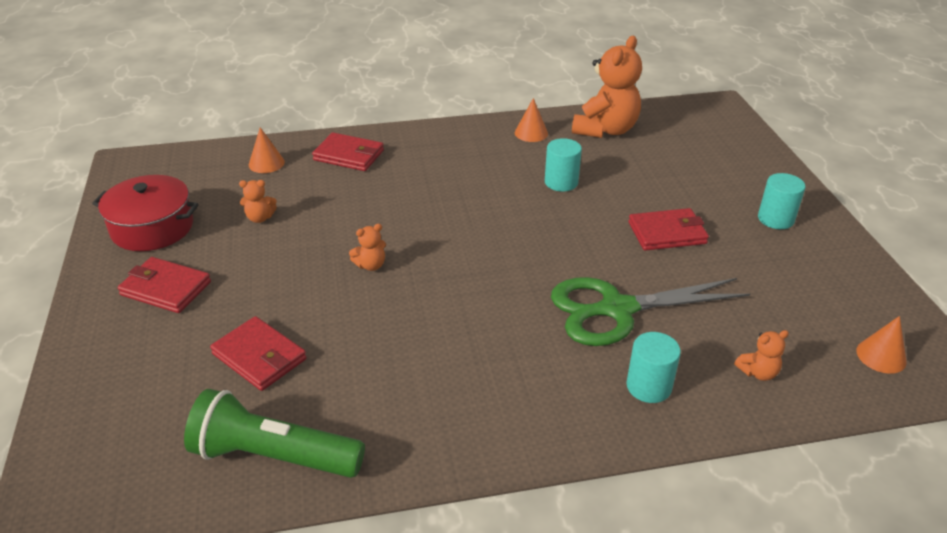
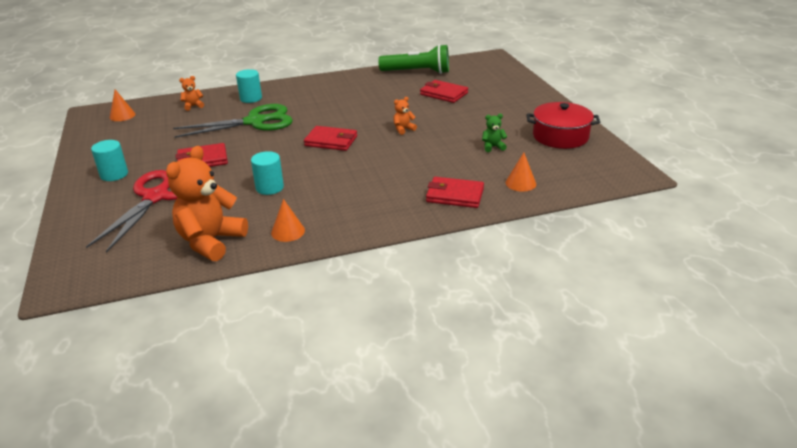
camera: 175 degrees right, 5 degrees down
red wallet [118,257,211,313] -> red wallet moved to [304,126,357,151]
orange teddy bear [239,180,277,223] -> green teddy bear [482,114,507,152]
none -> red scissors [86,170,178,253]

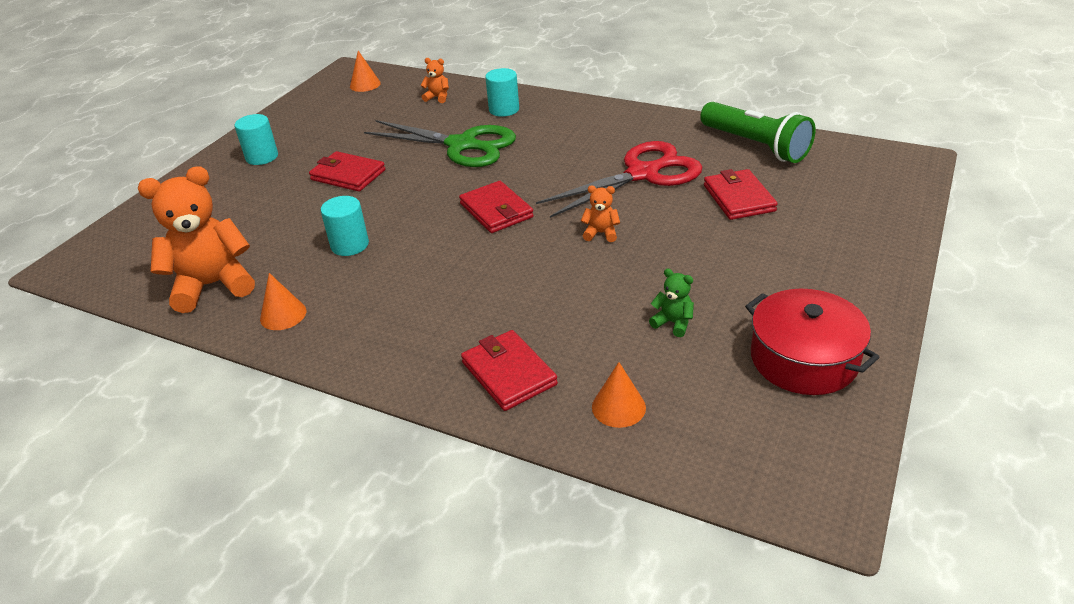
camera: 45 degrees right, 5 degrees up
red scissors [86,170,178,253] -> red scissors moved to [536,141,703,218]

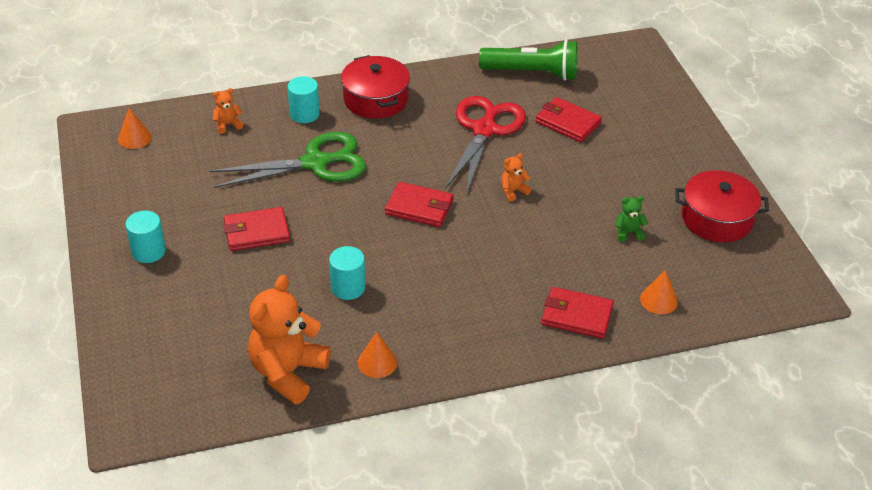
camera: 45 degrees left, 5 degrees up
none -> red pot [341,55,410,119]

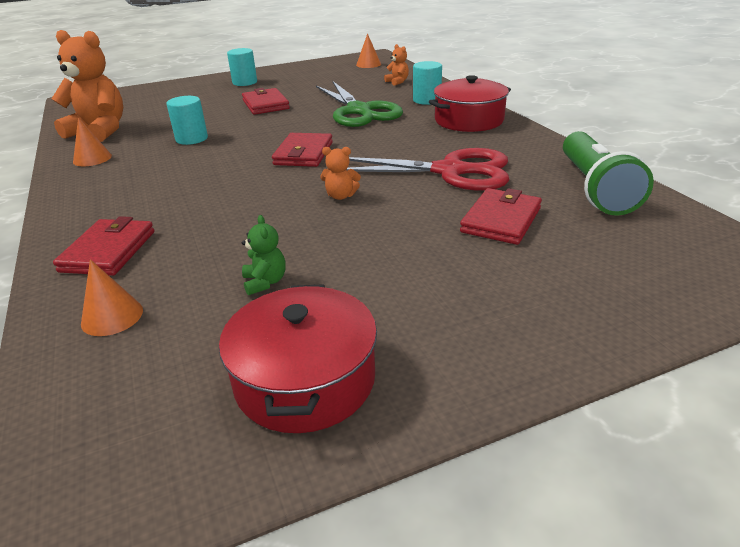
camera: 85 degrees right, 10 degrees down
orange teddy bear [501,153,531,202] -> orange teddy bear turned 135 degrees clockwise [320,147,361,200]

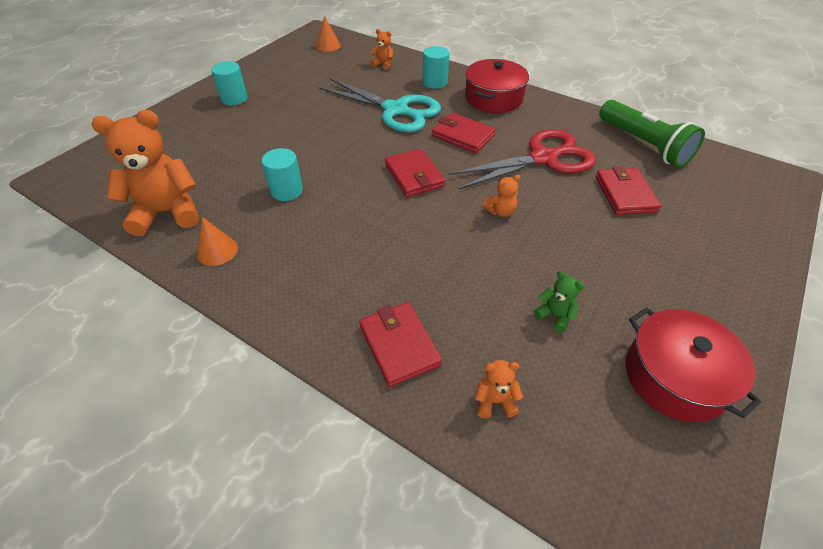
camera: 35 degrees left, 15 degrees up
orange cone [81,259,143,336] -> orange teddy bear [474,360,523,418]
red wallet [242,88,290,115] -> red wallet moved to [432,113,496,153]
green scissors [316,81,403,127] -> turquoise scissors [319,78,441,132]

